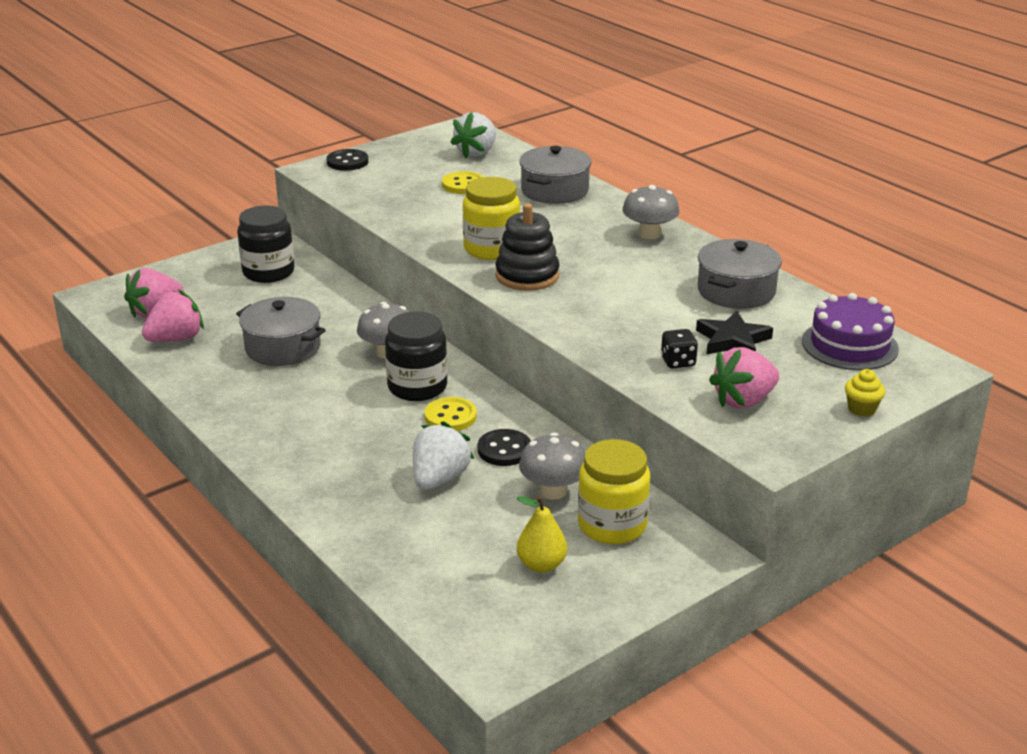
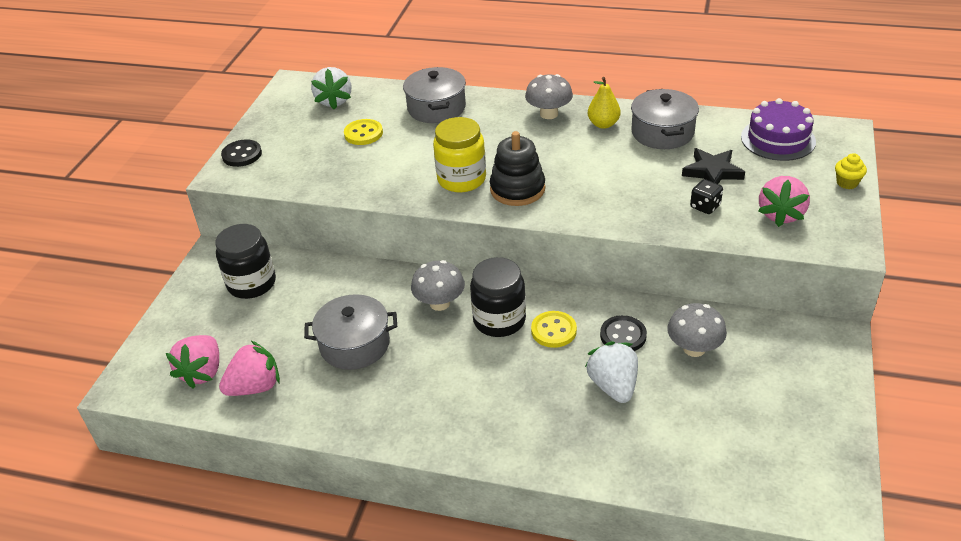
camera: 35 degrees left, 10 degrees up
pink strawberry [142,289,204,342] -> pink strawberry turned 45 degrees clockwise [219,341,280,396]
yellow pear [517,496,567,573] -> yellow pear moved to [588,77,621,129]
yellow jar [578,439,650,544] -> none

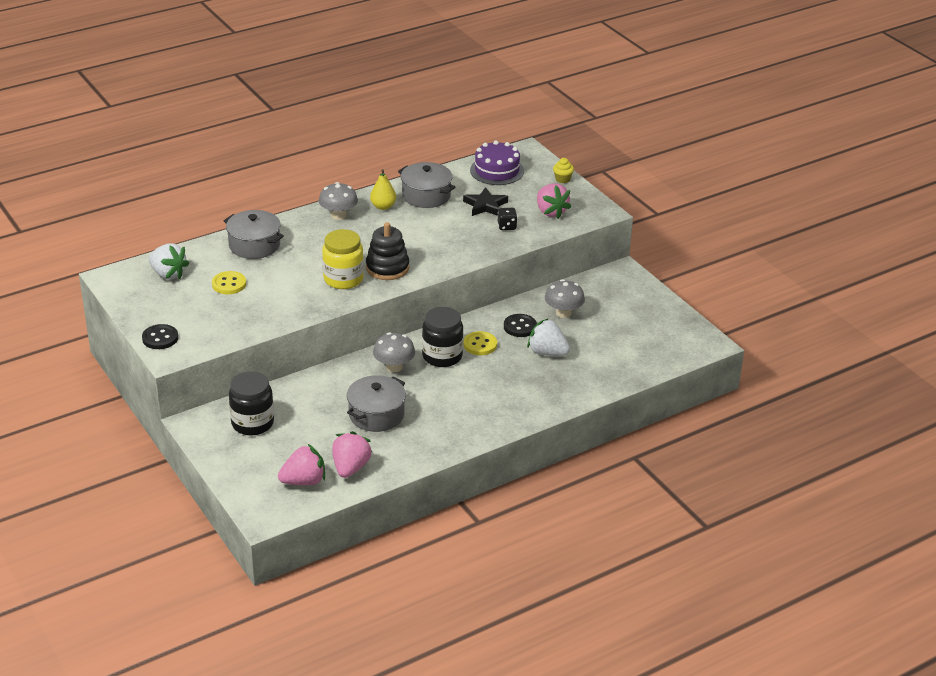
camera: 50 degrees left, 5 degrees down
pink strawberry [166,335,219,389] -> pink strawberry turned 75 degrees counterclockwise [278,444,325,485]

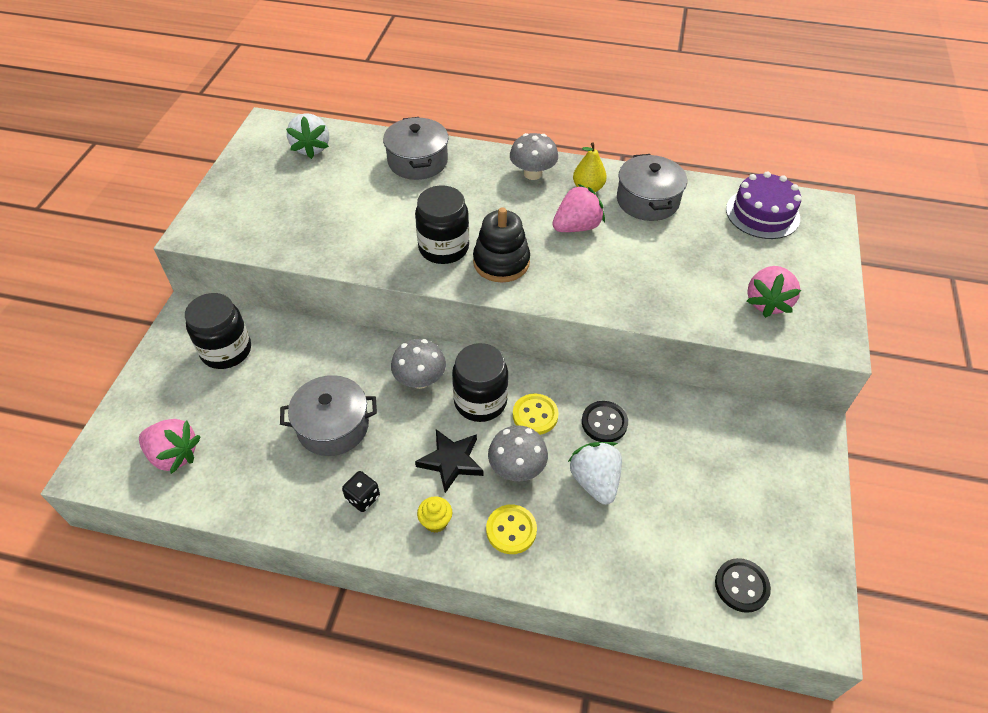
camera: 45 degrees right, 15 degrees up
black button [142,324,178,349] -> black button moved to [715,558,771,613]
yellow button [212,271,246,294] -> yellow button moved to [486,504,537,554]
yellow jar [322,229,364,289] -> black jar [415,186,469,264]
pink strawberry [332,431,373,478] -> pink strawberry moved to [552,184,605,232]
black star [463,187,508,216] -> black star moved to [415,429,484,493]
black dice [498,208,517,230] -> black dice moved to [342,471,380,512]
grey mushroom [545,279,585,318] -> grey mushroom moved to [488,425,548,481]
yellow cupcake [553,158,574,183] -> yellow cupcake moved to [417,496,452,533]

